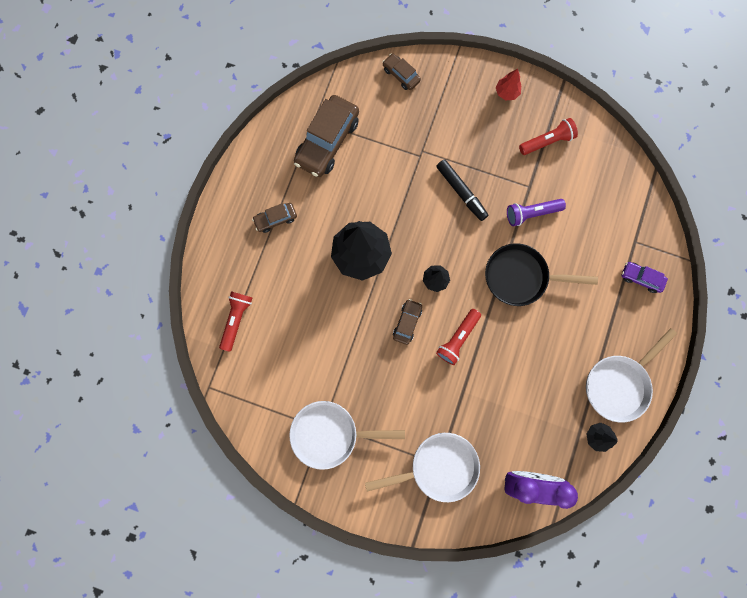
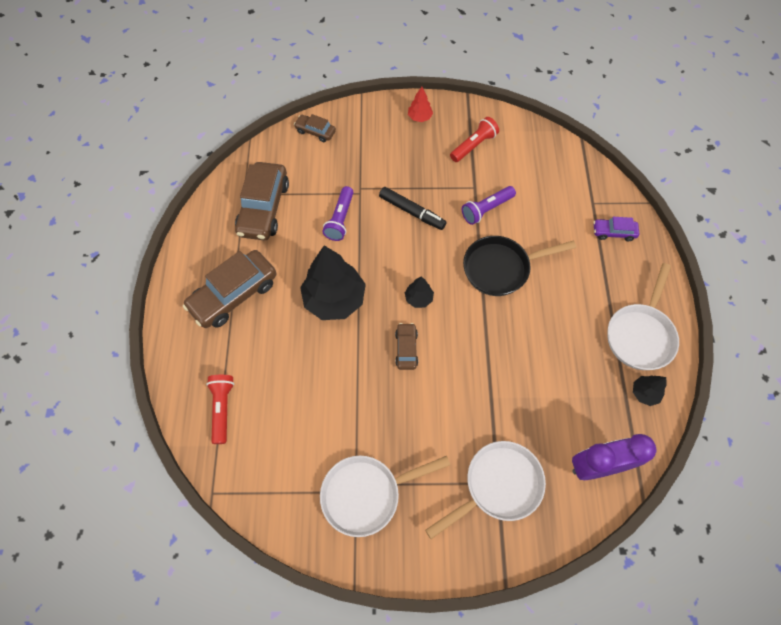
camera: 20 degrees left, 15 degrees down
brown car [252,203,297,233] -> brown car [183,250,276,328], size x1.98
red flashlight [436,309,481,365] -> none
none -> purple flashlight [322,186,354,241]

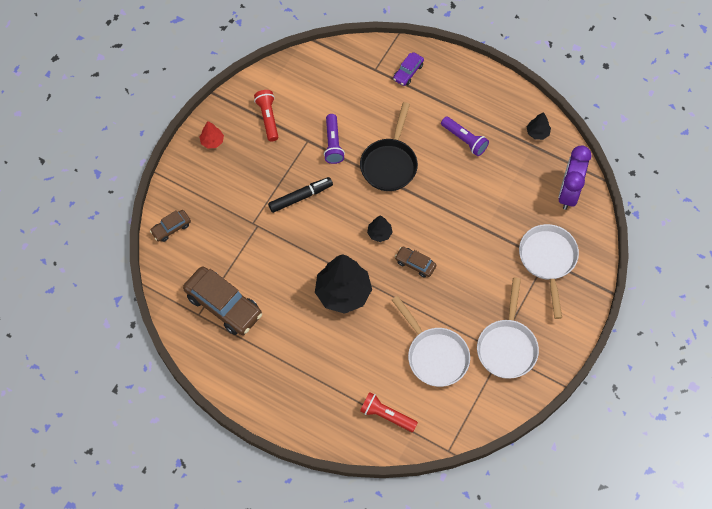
camera: 60 degrees left, 0 degrees up
brown car [183,250,276,328] -> none
purple flashlight [322,186,354,241] -> purple flashlight moved to [441,116,489,156]
white pan [607,263,679,370] -> white pan moved to [392,296,470,387]

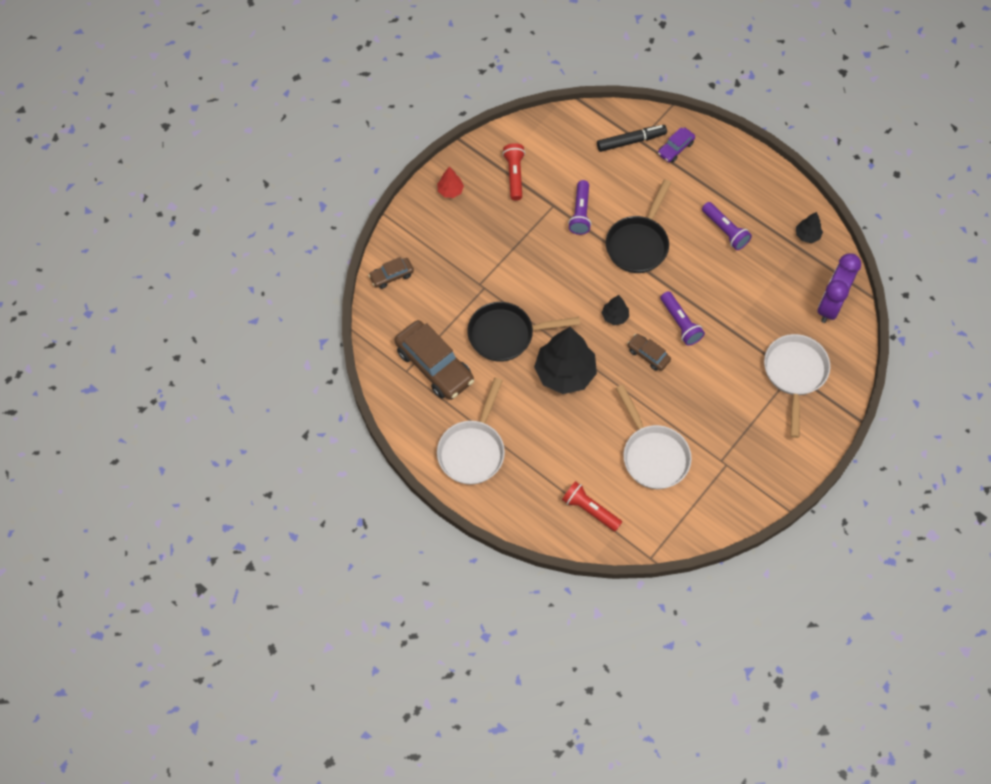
camera: 10 degrees right, 0 degrees up
black marker [268,177,333,213] -> black marker moved to [597,125,667,152]
white pan [477,278,539,379] -> white pan moved to [437,378,505,485]
none -> black pan [467,302,580,362]
none -> purple flashlight [661,291,705,346]

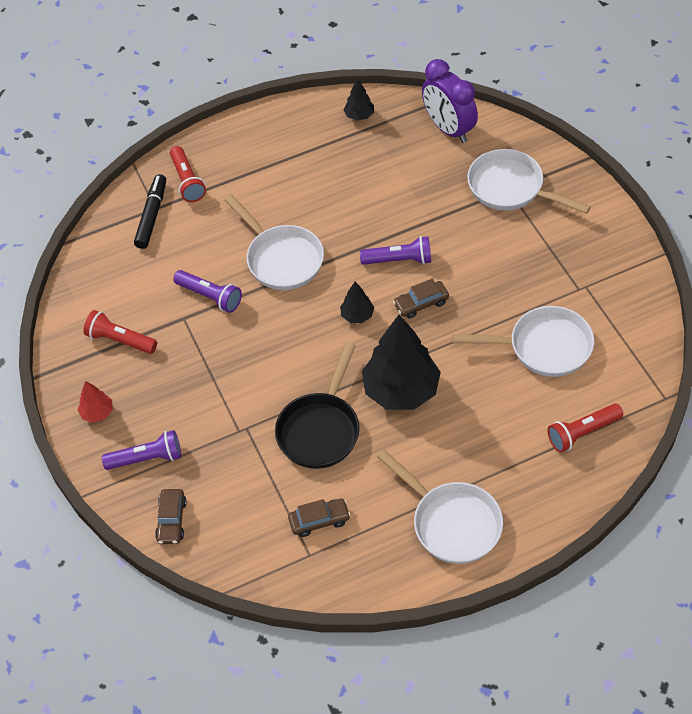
camera: 60 degrees left, 10 degrees down
brown car [394,320,474,400] -> brown car [288,499,351,537], size x0.50
black pan [606,179,671,273] -> white pan [225,195,324,290]
purple car [658,127,695,162] -> red flashlight [170,146,206,202]
purple flashlight [702,202,752,250] -> purple flashlight moved to [102,430,181,470]

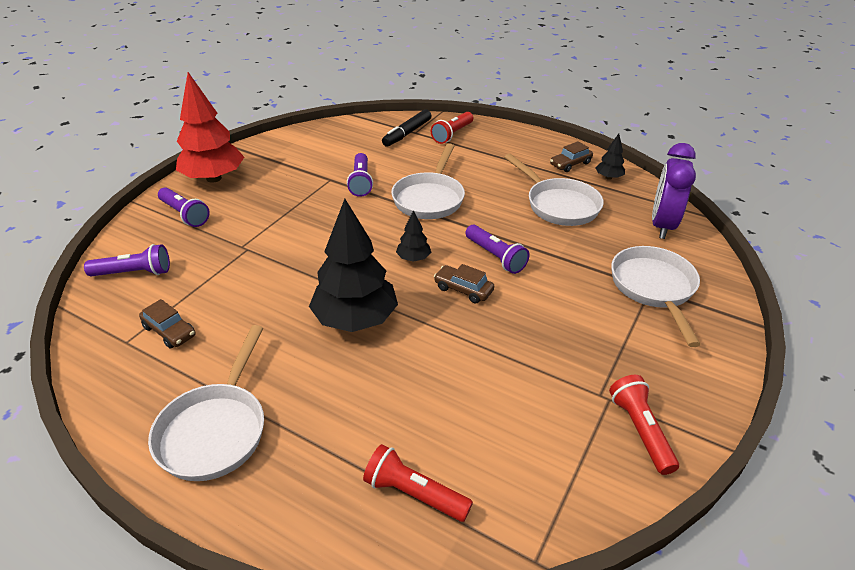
camera: 50 degrees right, 15 degrees down
red tree [78,381,113,423] -> red tree [176,72,244,183], size x2.20
red flashlight [83,310,157,354] -> red flashlight moved to [609,375,679,475]
black marker [134,174,166,249] -> black marker turned 150 degrees clockwise [382,109,431,147]
brown car [155,489,187,544] -> brown car moved to [550,141,593,172]
black pan [275,342,360,469] -> none
white pan [452,306,594,377] -> white pan moved to [504,154,604,226]
none -> purple flashlight [84,244,170,276]

